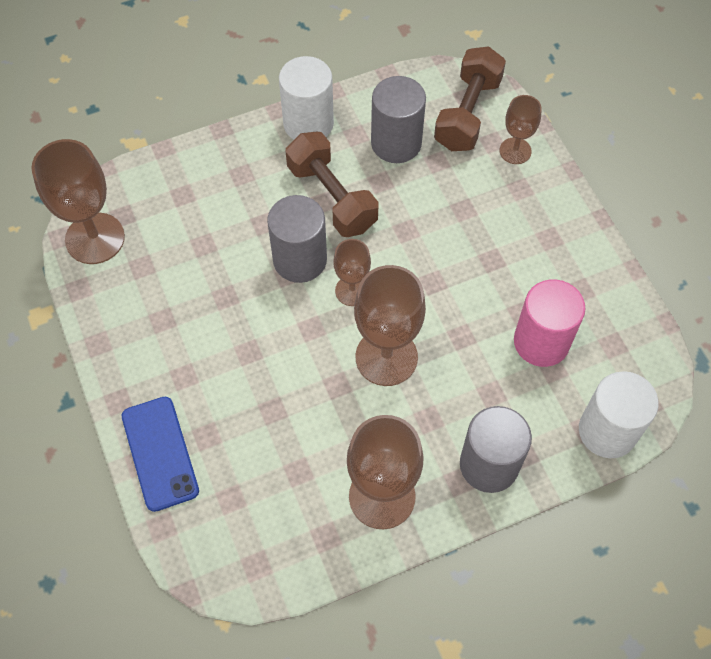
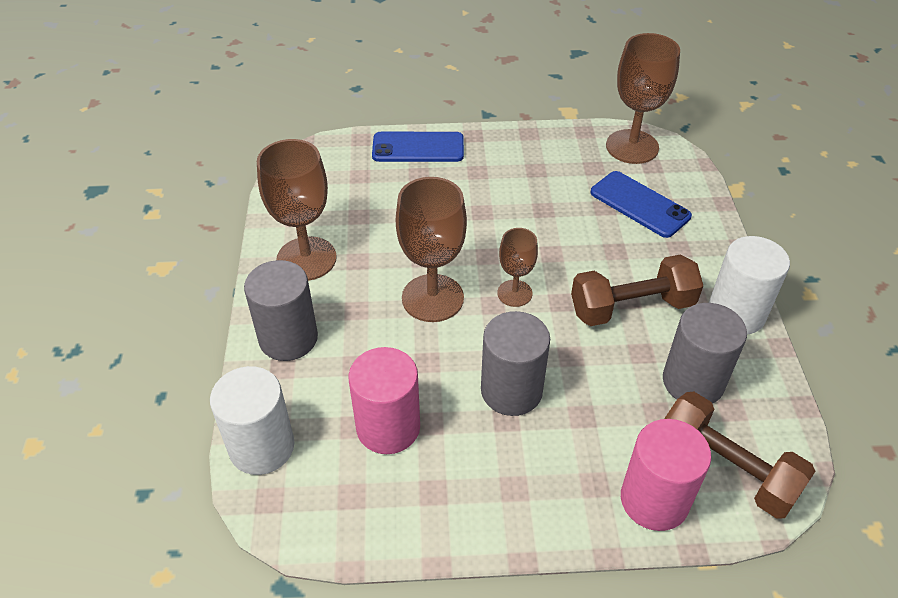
camera: 110 degrees right, 15 degrees down
grey cylinder [267,195,327,283] -> grey cylinder moved to [481,311,550,416]
brown goblet [500,95,542,164] -> pink cylinder [621,419,711,531]
none -> blue phone [591,171,692,238]

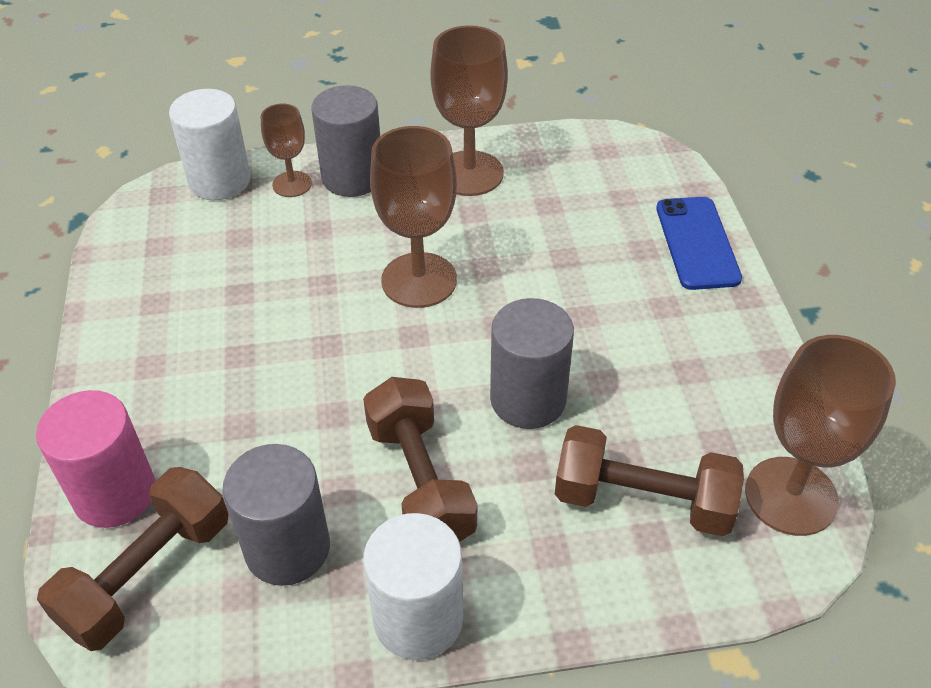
camera: 85 degrees right, 0 degrees up
pink cylinder [348,347,420,454] -> none
grey cylinder [481,311,550,416] -> grey cylinder moved to [490,298,574,429]
brown goblet [497,228,538,307] -> brown goblet moved to [261,103,312,197]
blue phone [591,171,692,238] -> brown dumbbell [555,425,744,536]

